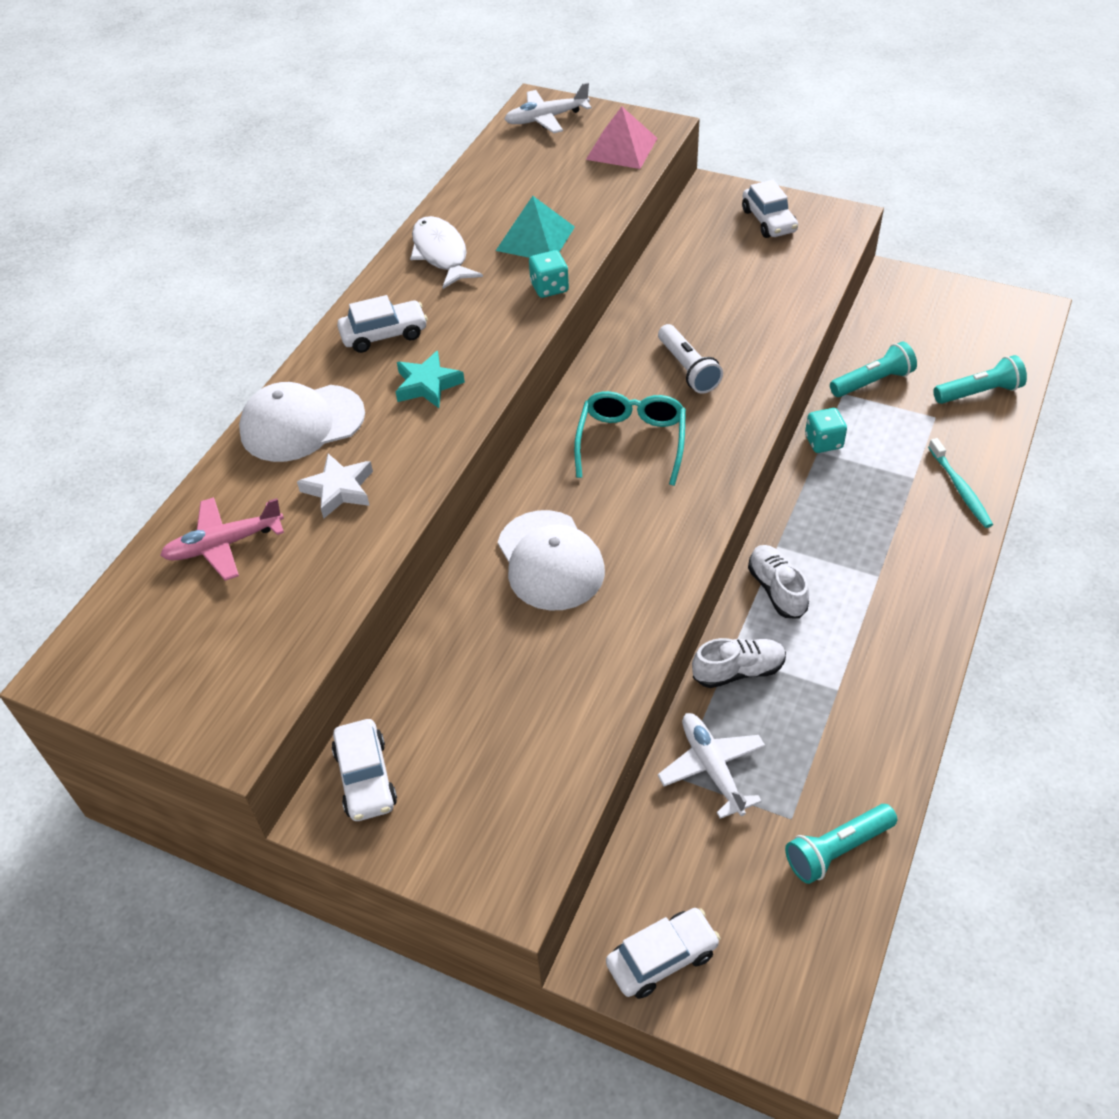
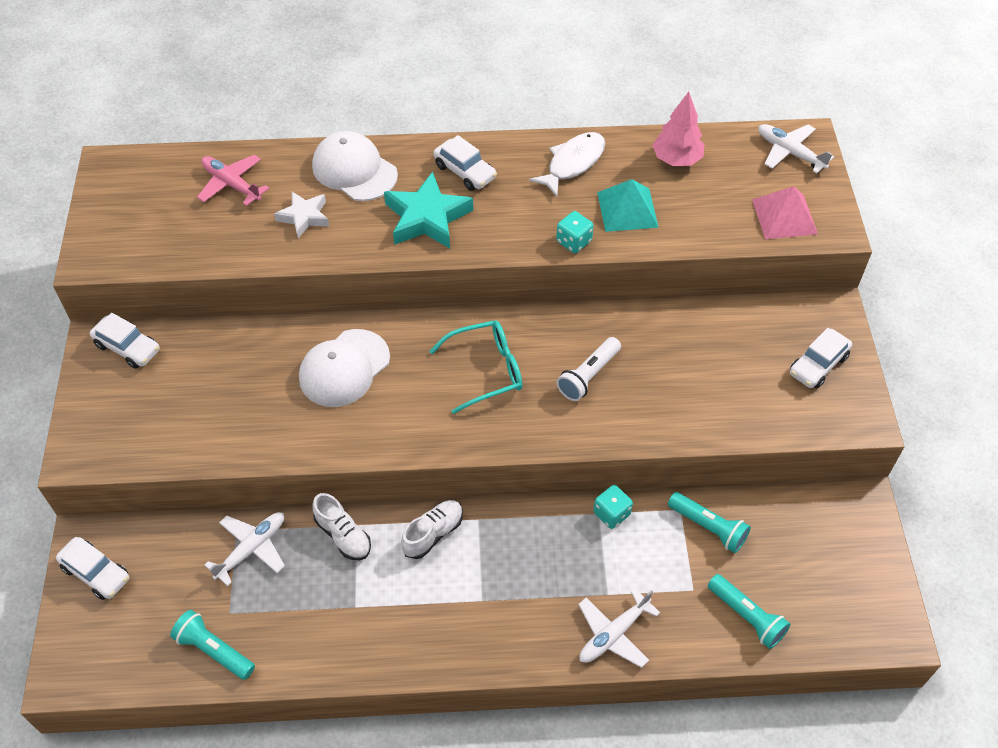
camera: 60 degrees right, 5 degrees up
white car [332,719,397,821] -> white car turned 105 degrees counterclockwise [90,313,160,369]
turquoise star [396,351,465,408] -> turquoise star [384,172,473,248], size x1.63
turquoise toothbrush [928,438,993,528] -> white plane [578,589,660,668]
none -> pink tree [652,92,704,166]

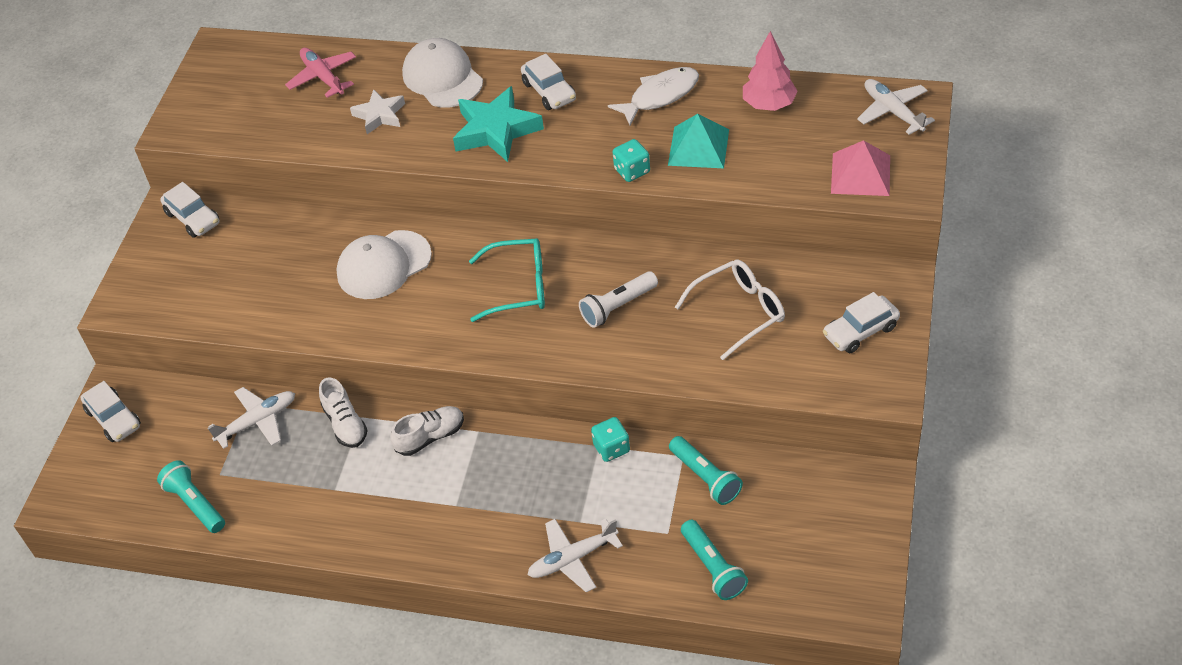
camera: 20 degrees right, 5 degrees down
none -> white glasses [675,259,785,360]

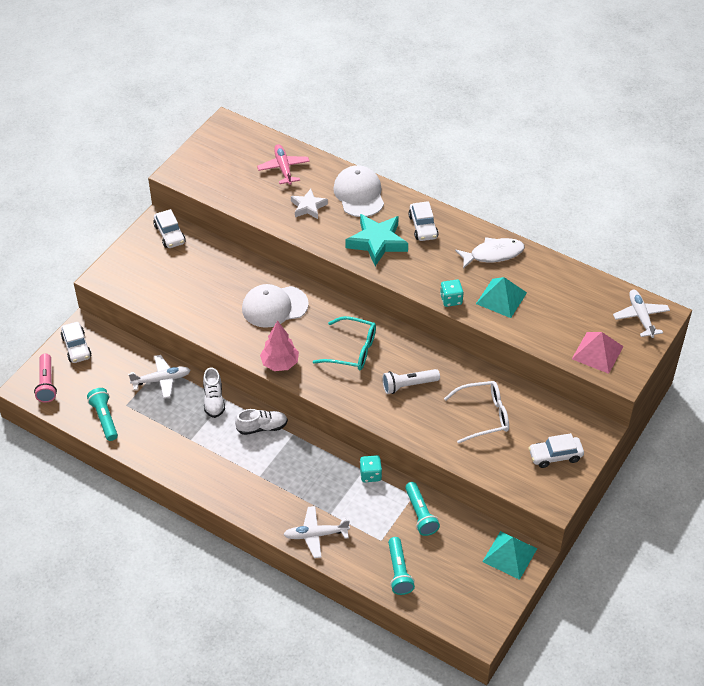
camera: 15 degrees right, 0 degrees up
pink tree [743,31,798,111] -> pink tree moved to [260,320,299,371]
none -> pink flashlight [34,354,57,403]
none -> turquoise pyramid [482,531,537,580]

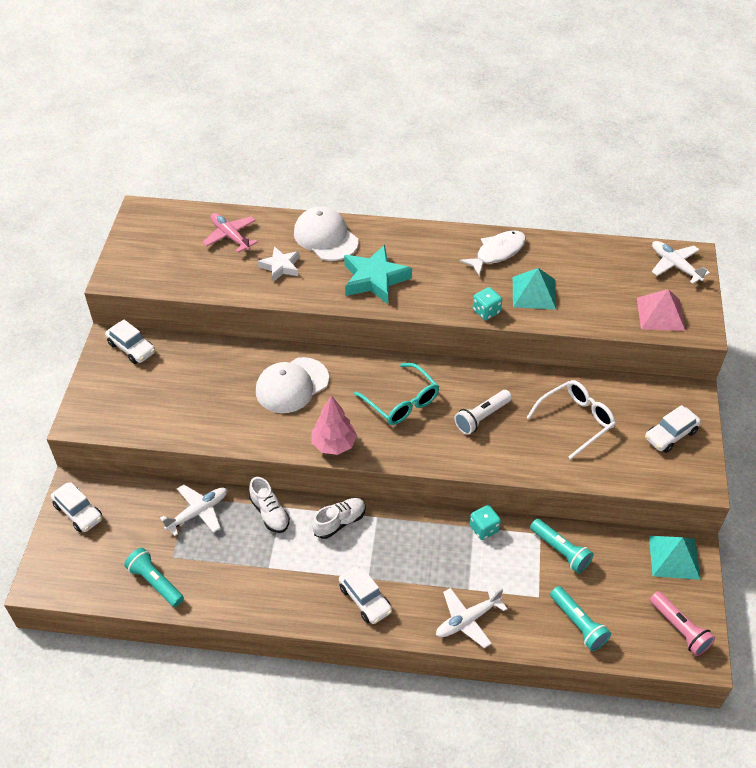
camera: 25 degrees left, 0 degrees up
pink flashlight [34,354,57,403] -> pink flashlight moved to [650,591,715,656]
turquoise glasses [313,316,376,370] -> turquoise glasses turned 60 degrees clockwise [354,363,439,425]
white car [408,201,439,241] -> white car moved to [339,566,392,624]

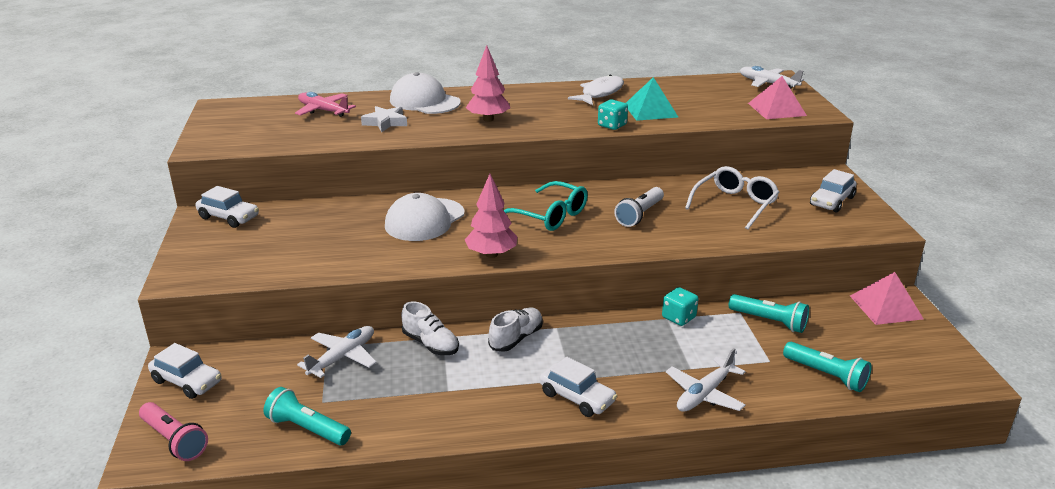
camera: 15 degrees left, 20 degrees down
turquoise star [344,245,412,304] -> pink tree [466,45,511,122]
turquoise pyramid [649,536,701,580] -> pink pyramid [850,272,924,325]
pink flashlight [650,591,715,656] -> pink flashlight moved to [139,402,208,461]

